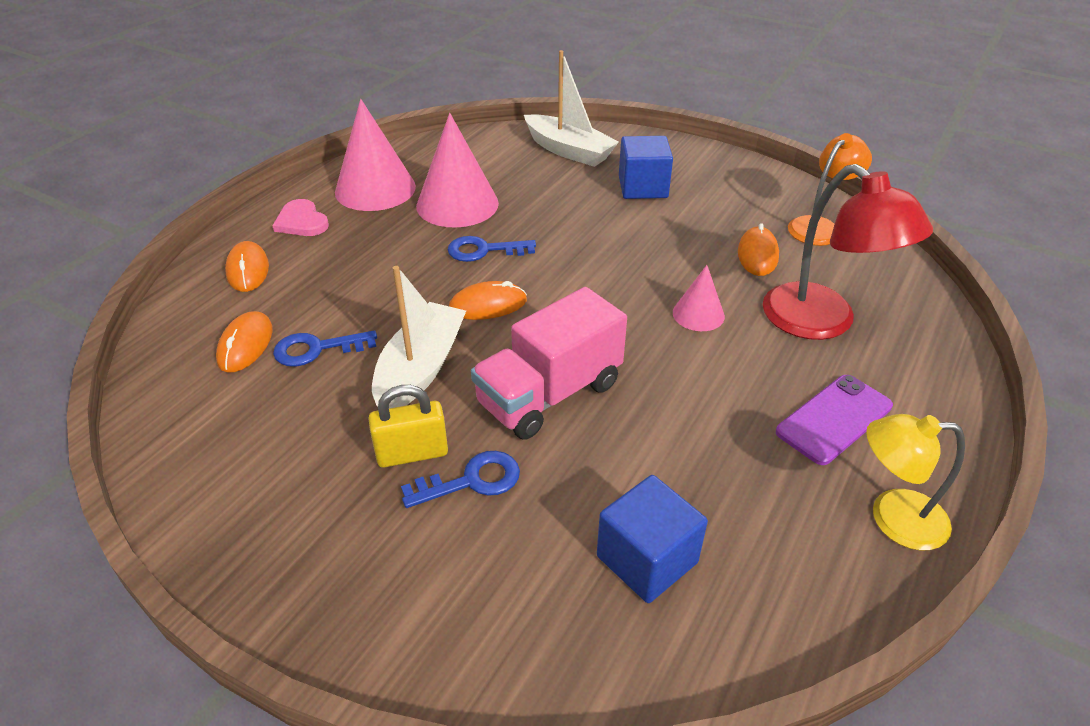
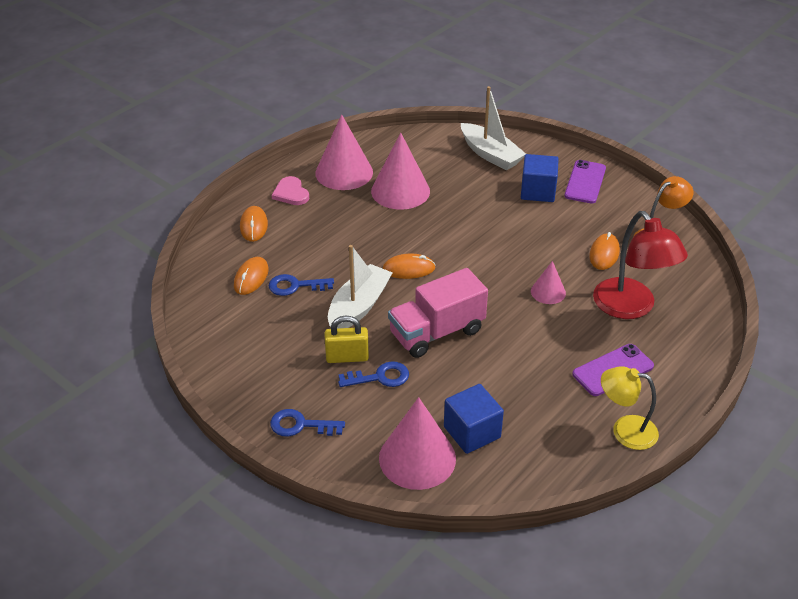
camera: 10 degrees right, 0 degrees up
blue key [448,236,536,262] -> blue key moved to [270,409,345,437]
none -> pink cone [379,397,456,490]
none -> purple phone [564,160,606,203]

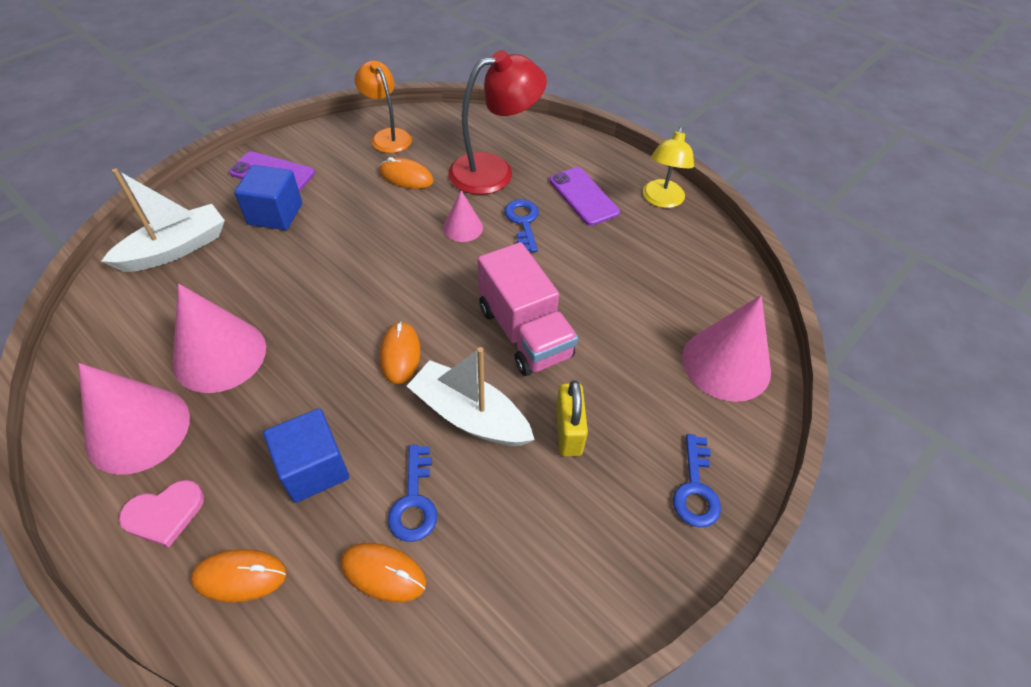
camera: 90 degrees left, 10 degrees up
blue key [338,361,409,387] -> blue key moved to [504,199,539,252]
blue cube [444,384,504,454] -> blue cube moved to [263,408,349,503]

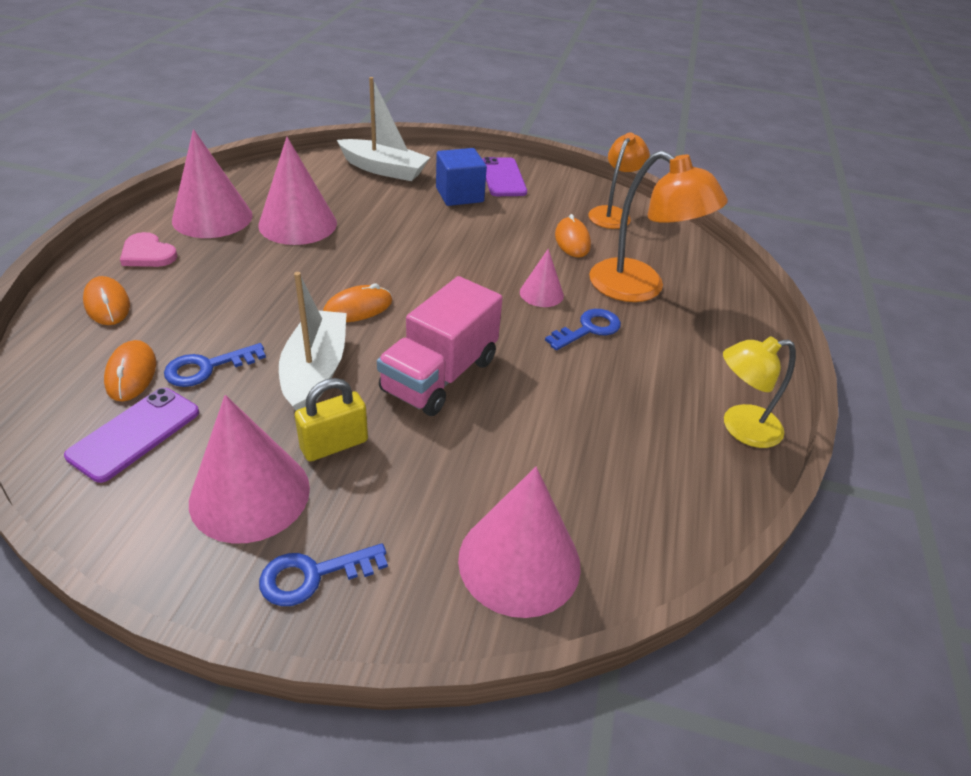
camera: 60 degrees right, 10 degrees down
blue cube [263,408,349,503] -> none
red lamp [448,50,547,195] -> orange lamp [589,150,728,302]
purple phone [549,167,620,226] -> purple phone moved to [64,388,199,483]
none -> pink cone [189,395,310,544]

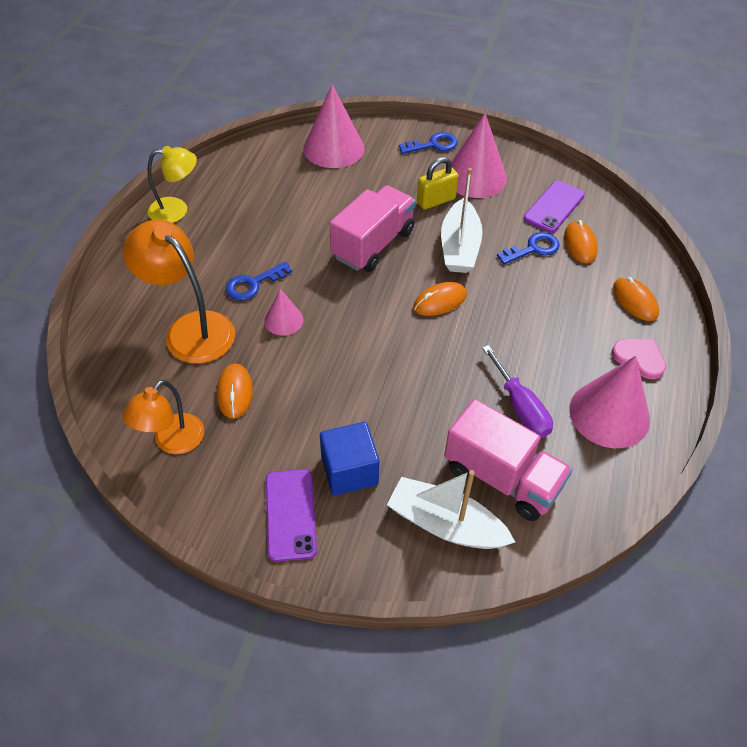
camera: 175 degrees left, 10 degrees up
pink cone [259,137,337,245] -> purple screwdriver [482,345,553,438]
none -> pink truck [444,399,573,521]

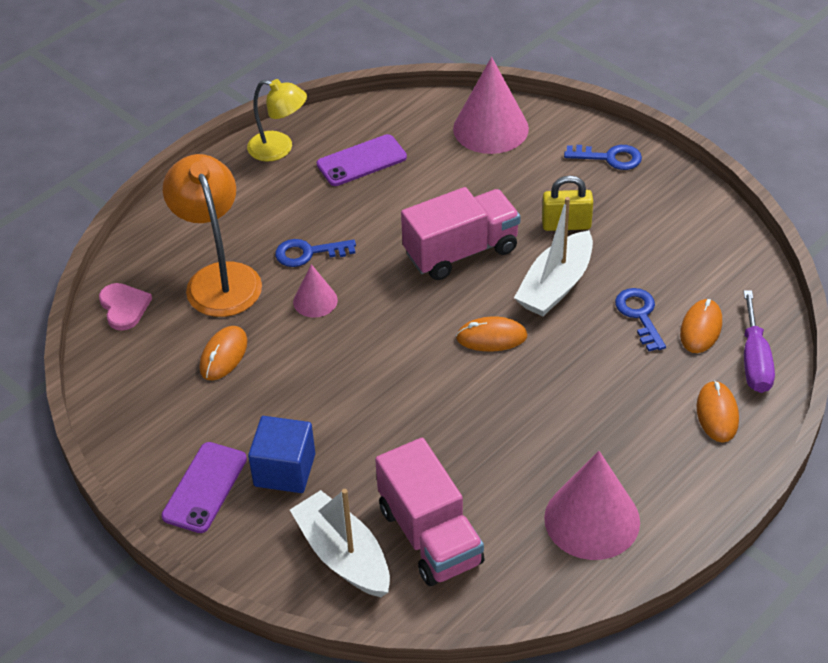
camera: 30 degrees right, 5 degrees down
orange lamp [122,380,204,454] -> none
pink cone [451,113,507,198] -> none
purple screwdriver [482,345,553,438] -> purple screwdriver moved to [744,290,775,393]
blue key [497,232,560,265] -> blue key turned 105 degrees counterclockwise [615,288,666,351]
purple phone [524,181,585,233] -> purple phone moved to [317,134,407,186]
pink heart [612,339,666,379] -> pink heart moved to [99,283,152,331]

